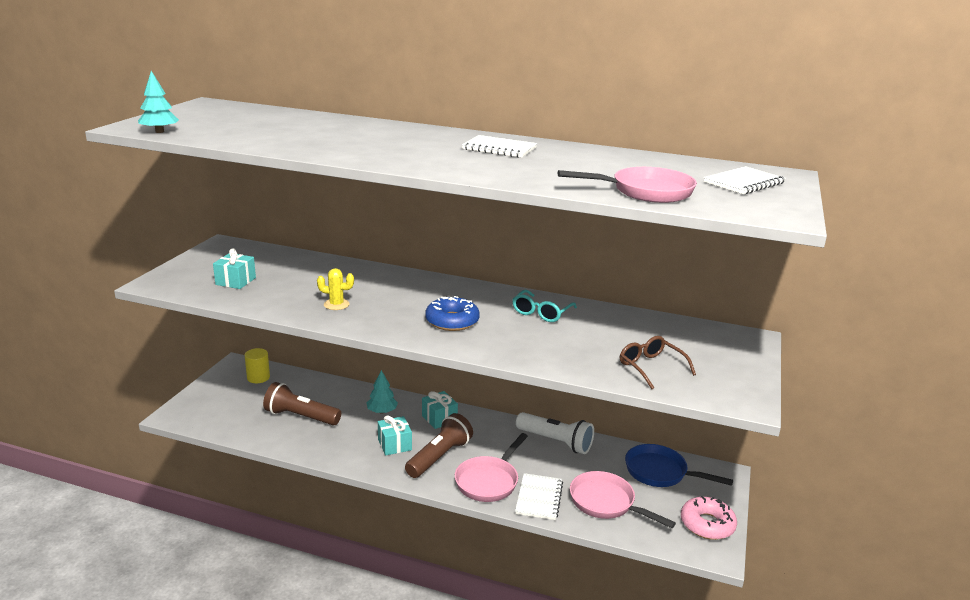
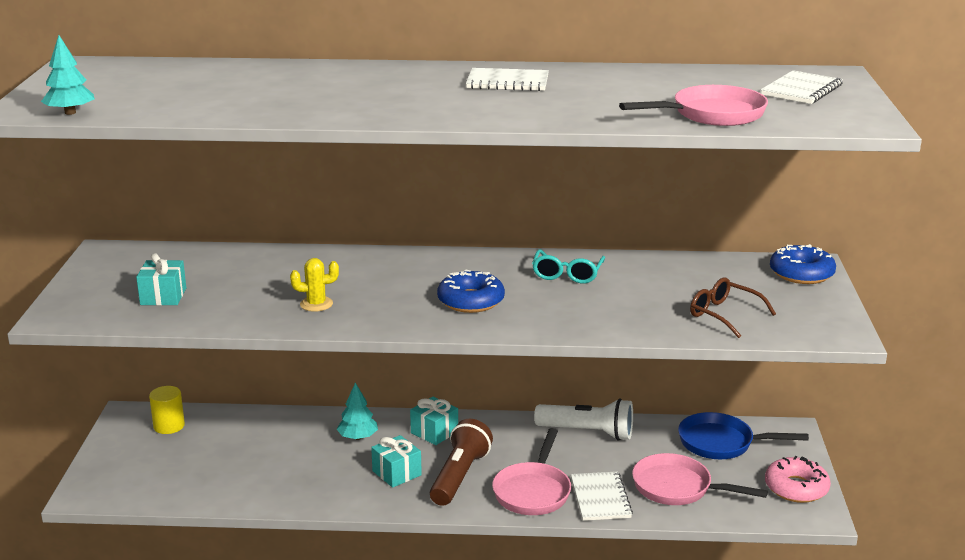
camera: 15 degrees left, 0 degrees up
brown flashlight [263,382,341,425] -> none
none -> blue donut [770,244,836,284]

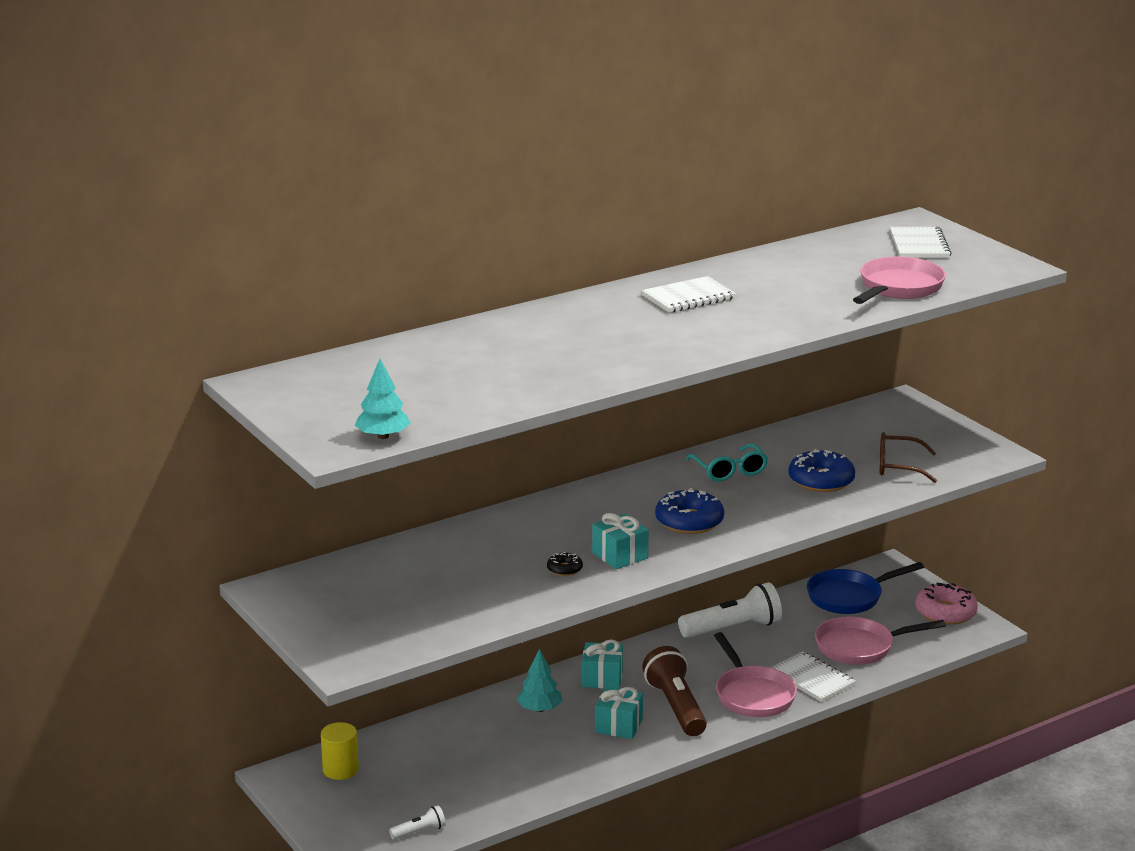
camera: 35 degrees left, 0 degrees up
turquoise gift [136,253,186,305] -> turquoise gift moved to [592,513,649,569]
yellow cactus [290,258,339,312] -> black donut [547,552,583,576]
blue donut [770,244,836,284] -> blue donut moved to [788,449,855,492]
none -> white flashlight [389,805,446,840]

